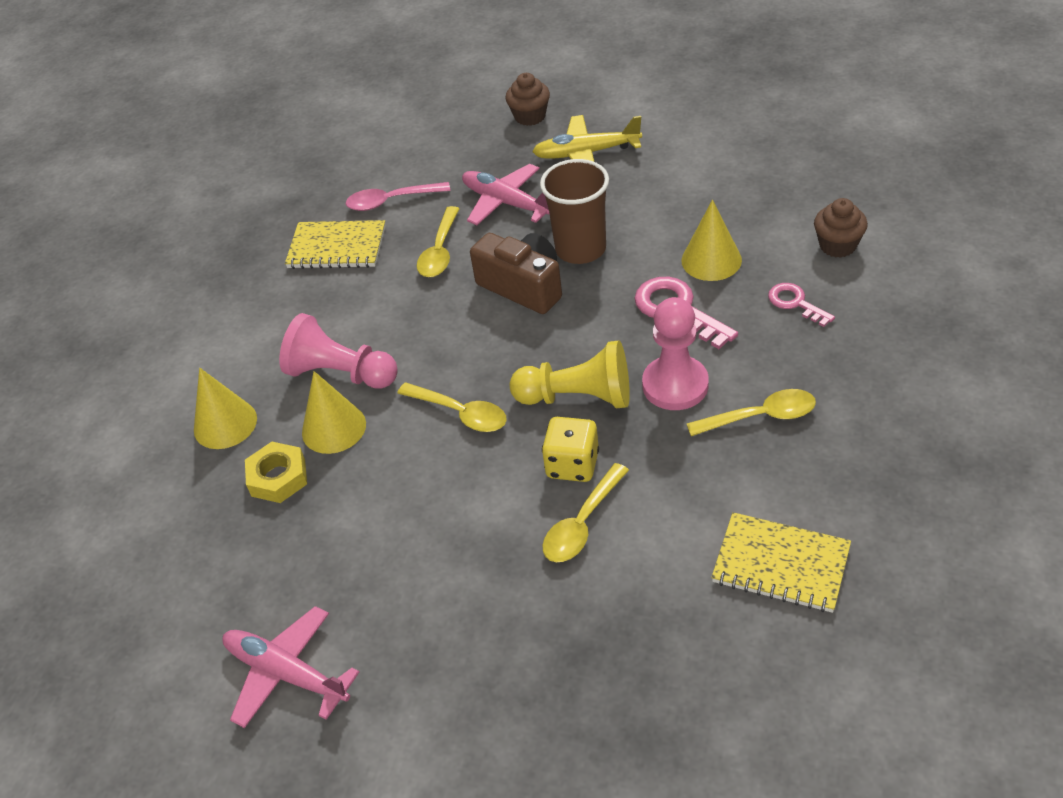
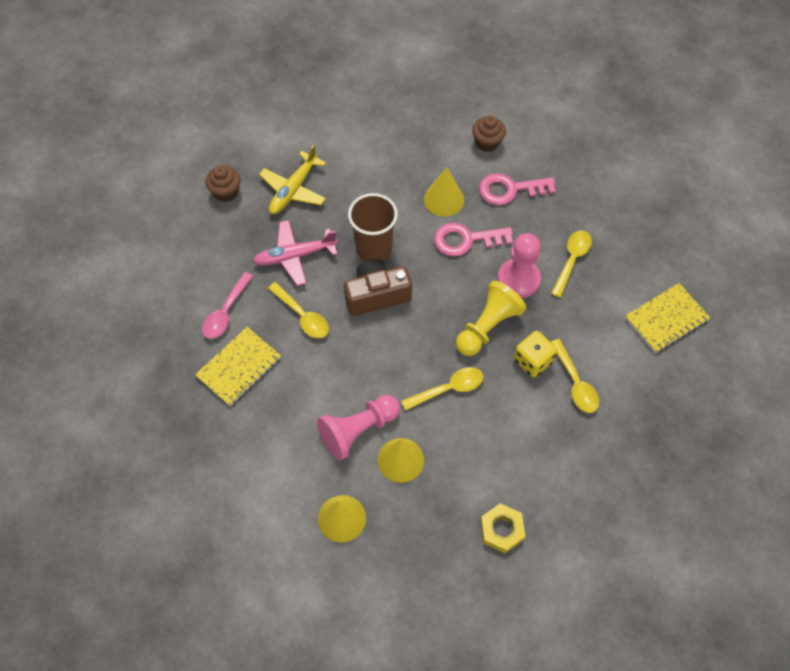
camera: 60 degrees left, 15 degrees up
pink plane [222,606,359,728] -> none
yellow nut [245,442,307,503] -> yellow nut moved to [480,503,525,553]
pink key [768,283,835,327] -> pink key [479,173,556,205], size x1.63

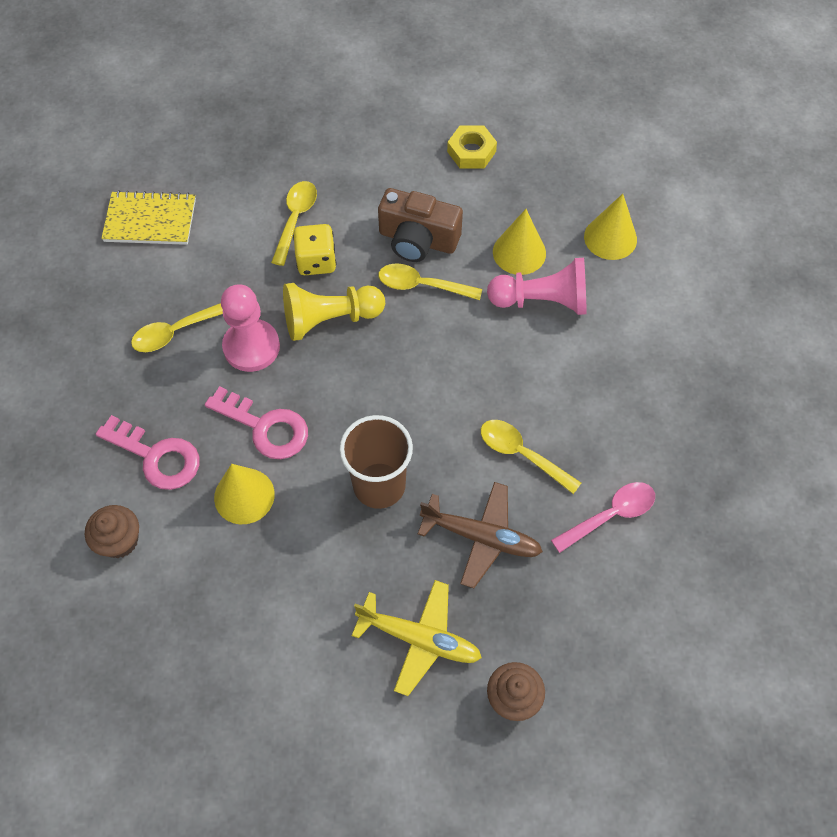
camera: 145 degrees left, 0 degrees up
yellow notebook [195,327,281,406] -> none
pink plane [253,220,338,286] -> brown plane [418,482,543,588]
yellow plane [259,144,326,214] -> yellow plane turned 45 degrees clockwise [352,580,482,696]
yellow spoon [268,282,329,338] -> yellow spoon turned 45 degrees counterclockwise [481,420,581,494]
brown camera [344,259,412,316] -> brown camera moved to [378,188,463,262]

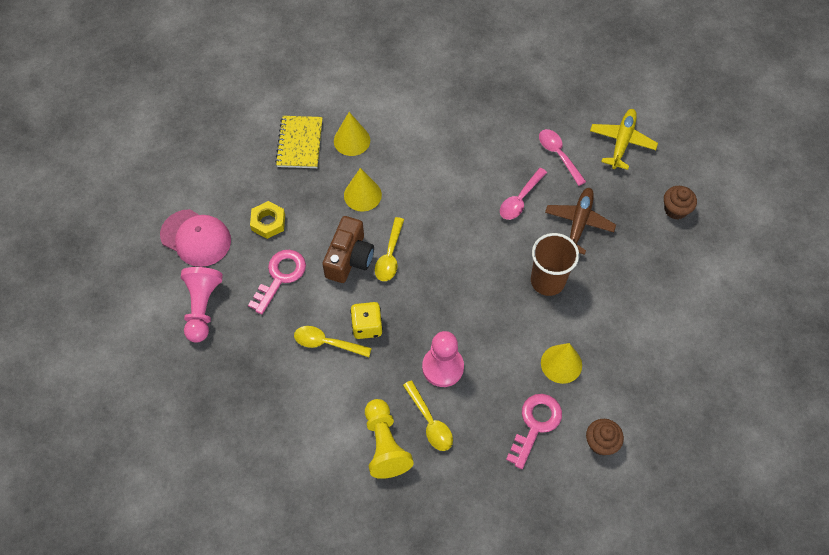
camera: 90 degrees left, 0 degrees up
yellow notebook [101,190,196,245] -> yellow notebook moved to [275,116,323,168]
pink key [205,386,308,459] -> pink key moved to [248,250,306,315]
yellow pawn [283,283,385,341] -> yellow pawn moved to [365,399,414,479]
yellow plane [352,580,482,696] -> yellow plane moved to [590,109,658,170]
yellow spoon [481,420,581,494] -> pink spoon [500,168,547,220]
pink pawn [487,258,587,315] -> pink pawn moved to [181,267,223,343]
none -> pink cap [160,209,231,267]

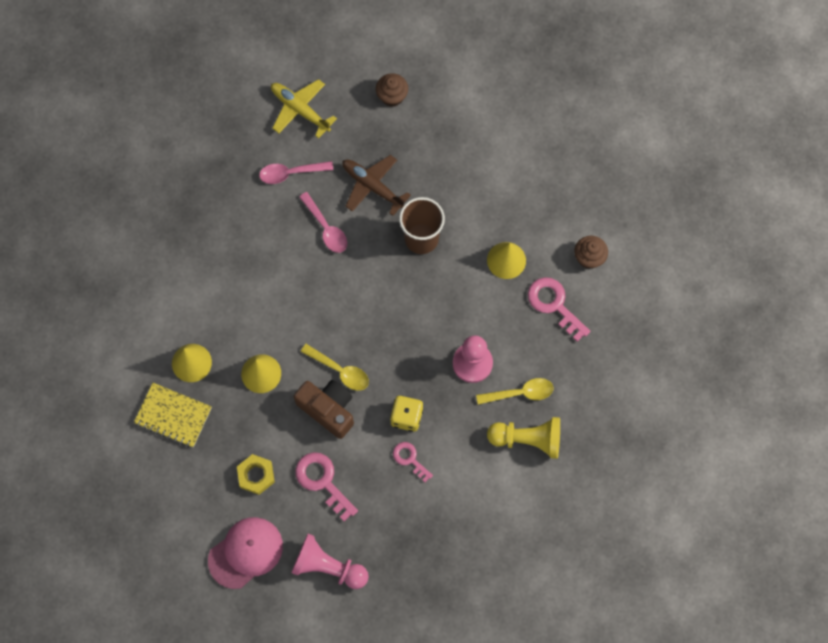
camera: 70 degrees left, 10 degrees up
yellow spoon [294,326,372,357] -> pink key [393,442,433,482]

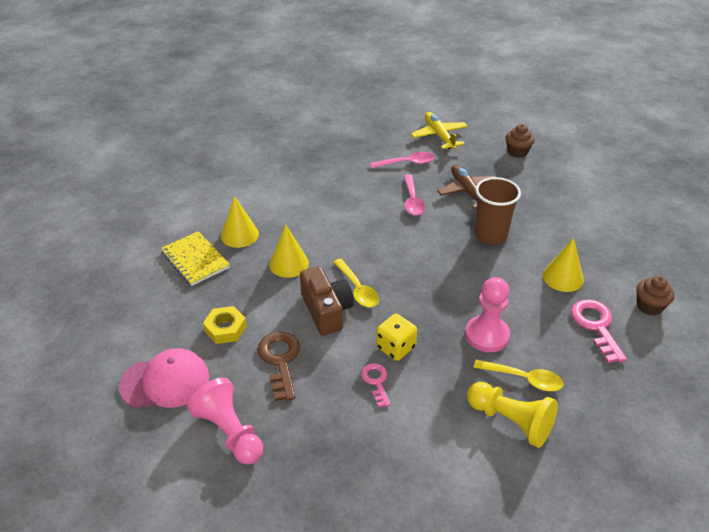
camera: 30 degrees right, 30 degrees down
pink spoon [259,161,333,184] -> pink spoon turned 150 degrees clockwise [370,152,434,168]
pink key [295,452,358,521] -> brown key [257,332,300,401]

